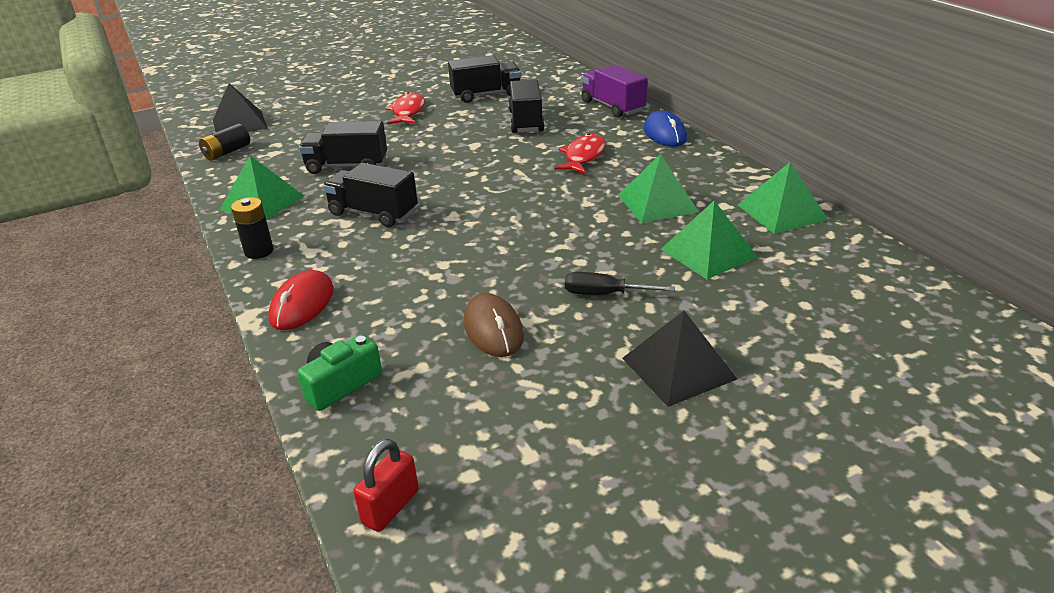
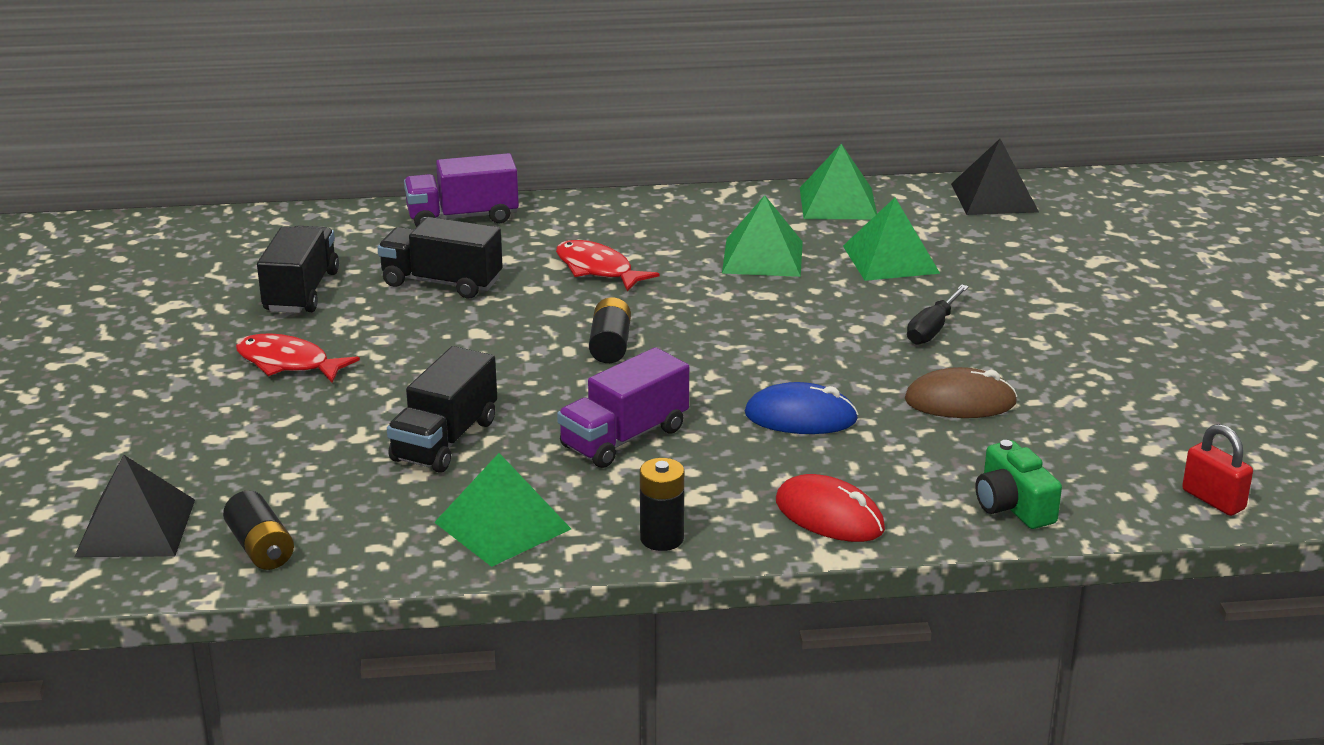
camera: 70 degrees left, 5 degrees down
black truck [323,163,418,227] -> purple truck [557,347,689,468]
black pyramid [622,311,737,407] -> black pyramid moved to [951,139,1039,215]
blue mouse [644,110,687,147] -> blue mouse moved to [745,382,858,434]
none -> black battery [589,297,631,363]

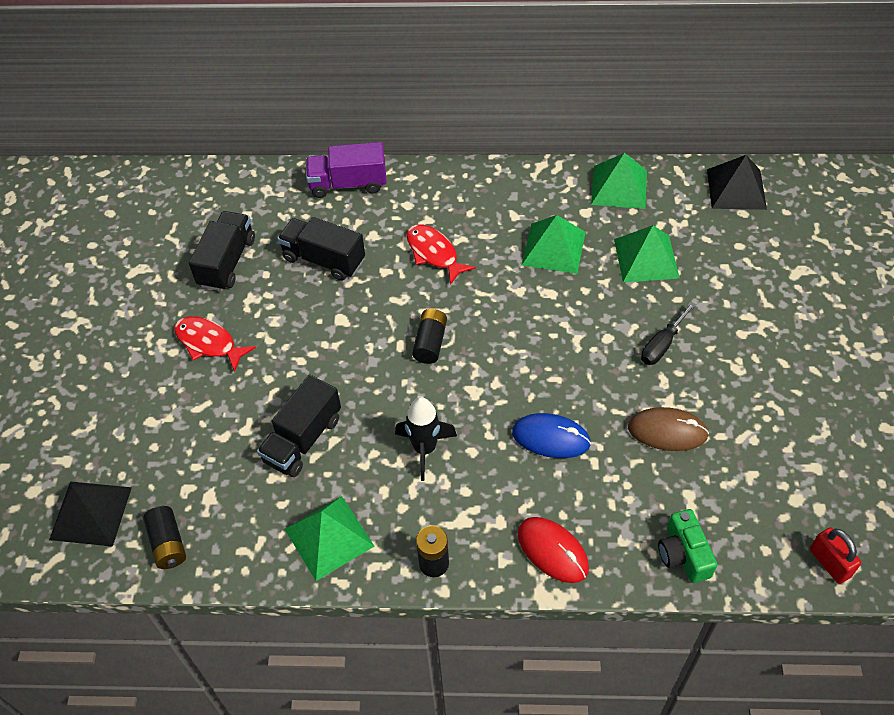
camera: 10 degrees right, 25 degrees up
purple truck [557,347,689,468] -> black rocket [395,397,457,481]

